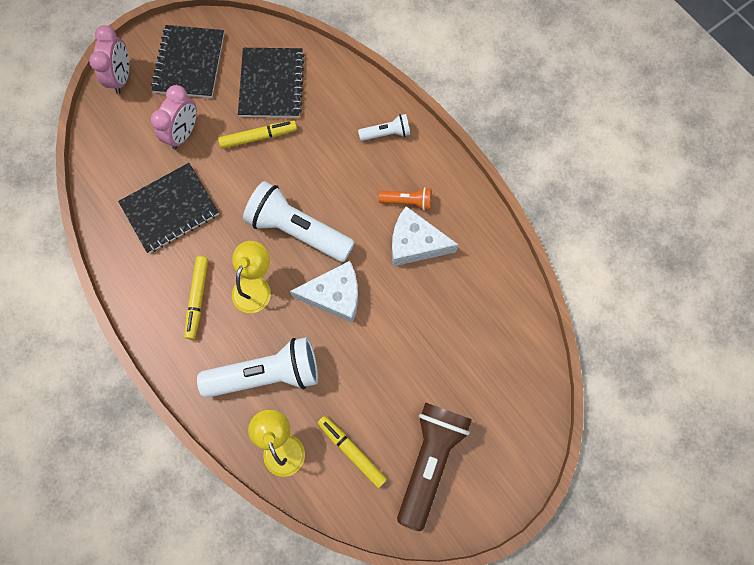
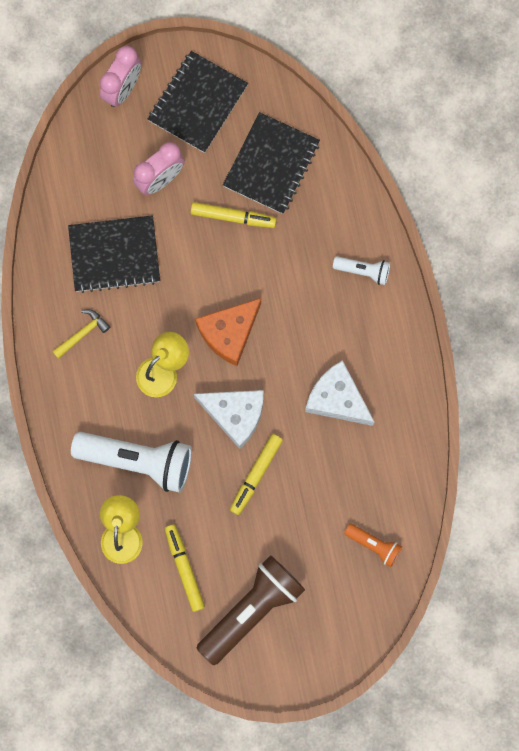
camera: 25 degrees right, 5 degrees up
yellow marker [184,256,208,340] -> yellow marker moved to [230,434,283,515]
white flashlight [243,181,355,262] -> orange cheese [195,298,261,366]
orange flashlight [379,187,431,211] -> orange flashlight moved to [344,524,402,567]
none -> yellow hammer [52,309,110,359]

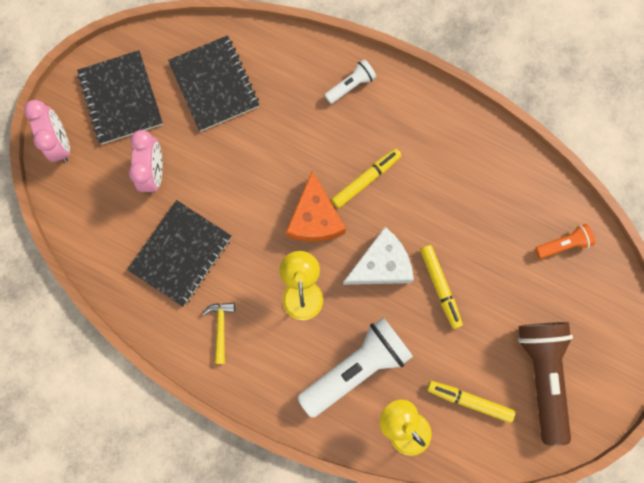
camera: 50 degrees left, 0 degrees up
yellow marker [190,202,277,228] -> yellow marker moved to [331,148,402,208]
white cheese [305,360,374,426] -> none

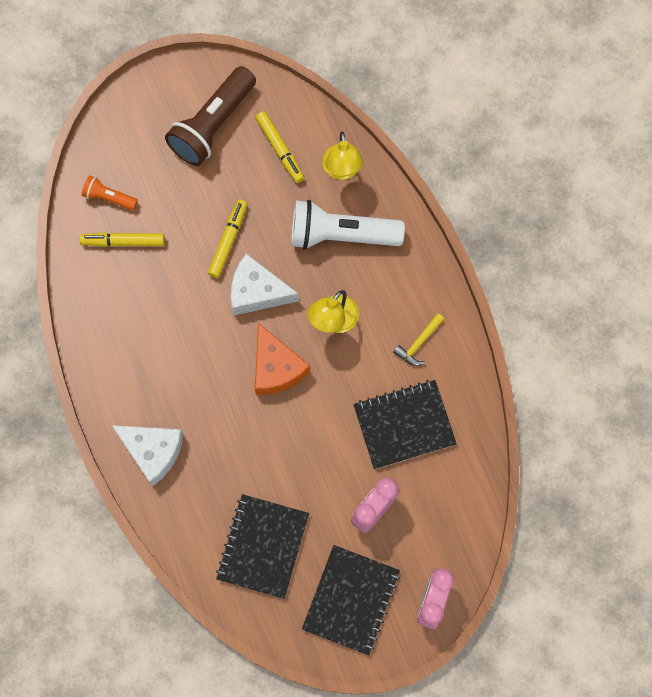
camera: 140 degrees left, 5 degrees down
orange cheese [286,171,346,242] -> orange cheese turned 120 degrees clockwise [255,323,310,395]
white flashlight [324,59,376,104] -> white cheese [111,425,183,486]
yellow marker [331,148,402,208] -> yellow marker moved to [79,232,165,247]

